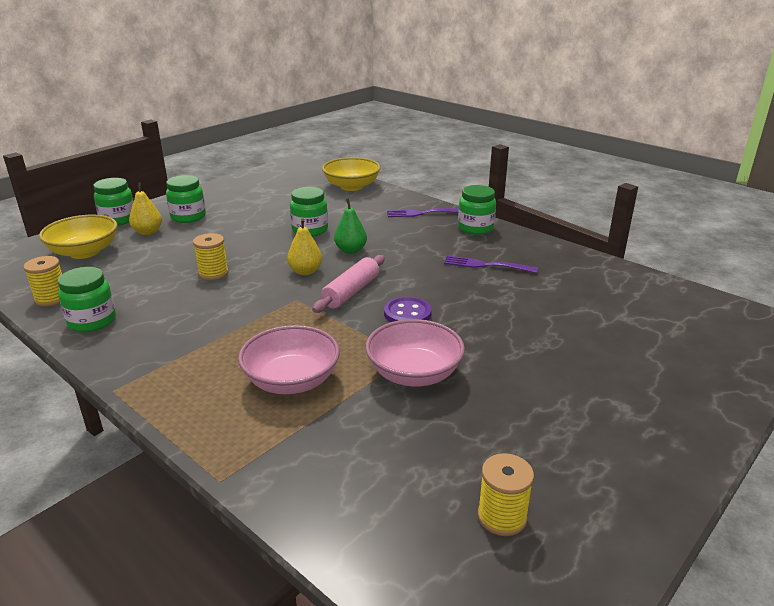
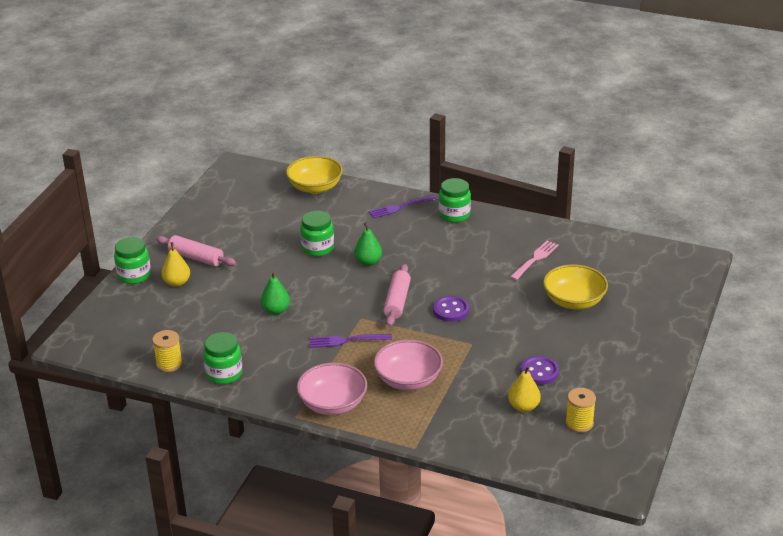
camera: 20 degrees left, 5 degrees up
yellow bowl [39,215,117,259] -> yellow bowl moved to [543,264,608,309]
green jar [166,175,206,223] -> pink rolling pin [156,235,236,267]
yellow spool [193,233,229,280] -> green pear [261,271,290,315]
yellow pear [287,218,322,275] -> yellow pear moved to [508,366,541,412]
pink bowl [366,319,465,386] -> pink bowl moved to [297,363,367,415]
purple fork [444,255,538,273] -> purple fork moved to [310,334,392,348]
none -> pink fork [510,240,559,280]
none -> purple button [520,356,559,385]

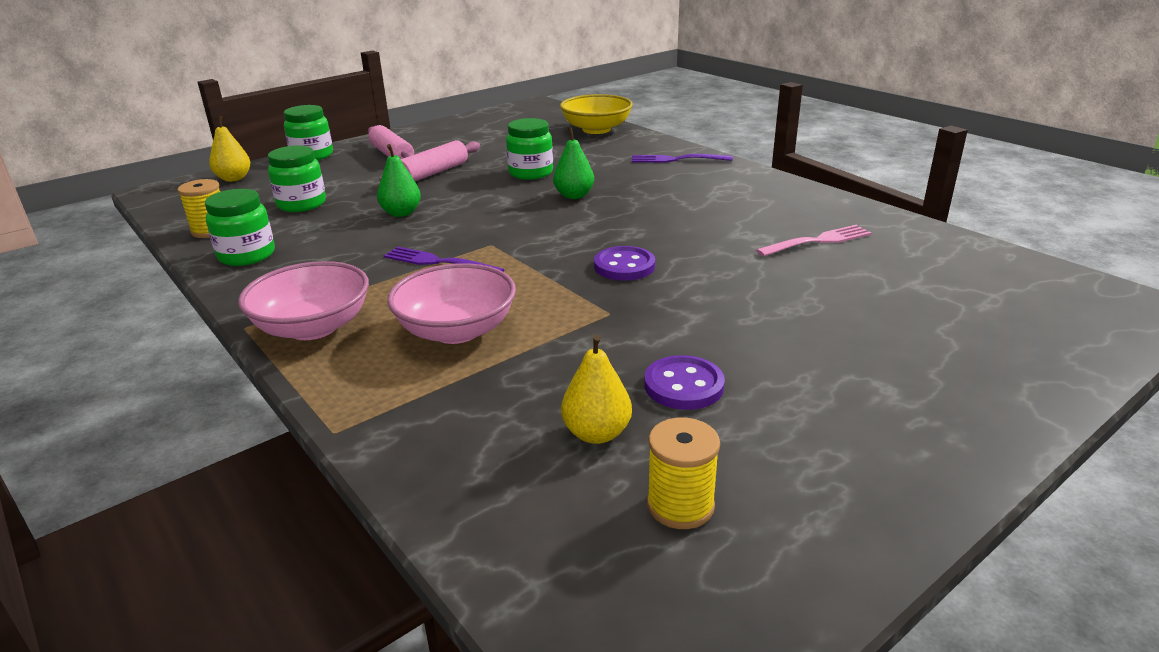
camera: 30 degrees right, 5 degrees down
yellow pear [161,242,190,287] -> yellow pear moved to [209,115,251,182]
pink rolling pin [383,264,411,327] -> pink rolling pin moved to [379,140,480,181]
green jar [439,178,471,223] -> green jar moved to [268,145,326,212]
yellow bowl [543,264,608,309] -> none

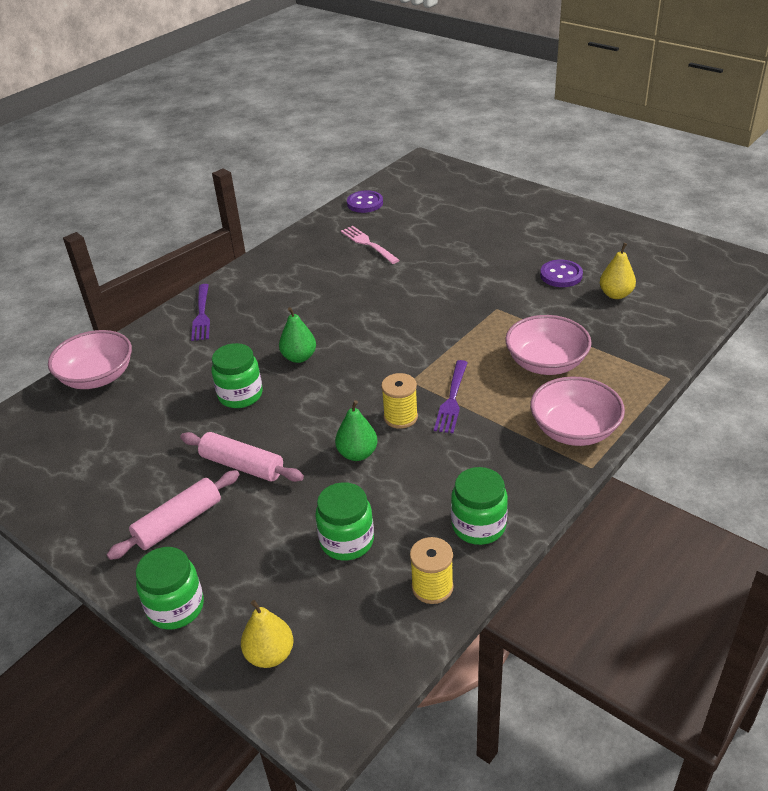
camera: 100 degrees left, 10 degrees up
yellow bowl [560,94,633,134] -> pink bowl [48,330,132,389]
purple button [594,246,655,281] -> purple button moved to [347,190,383,213]
yellow spool [647,418,720,529] -> yellow spool moved to [381,373,418,429]

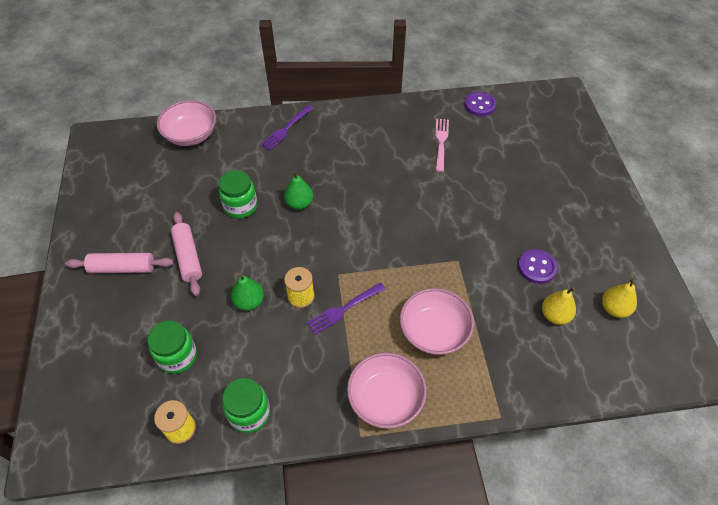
camera: 40 degrees right, 15 degrees up
green jar [136,547,204,630] -> none
yellow pear [241,600,293,668] -> yellow pear moved to [602,278,637,318]

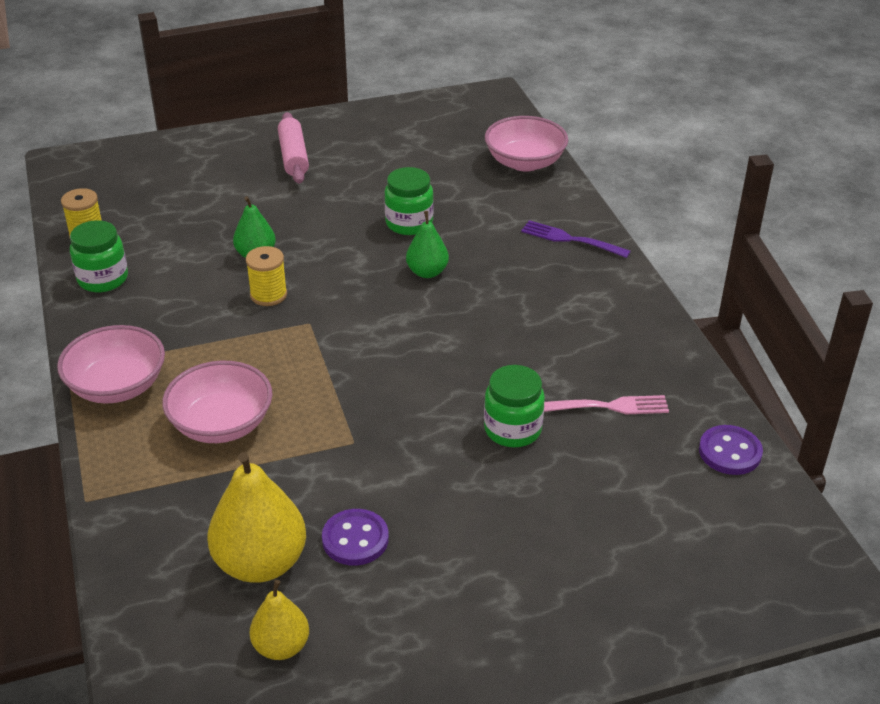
camera: 80 degrees right, 15 degrees down
green jar [148,321,197,374] -> green jar moved to [484,365,545,447]
pink rolling pin [171,212,202,296] -> none
purple fork [307,282,386,335] -> none
yellow pear [542,287,576,325] -> yellow pear [208,452,306,583], size x1.74

